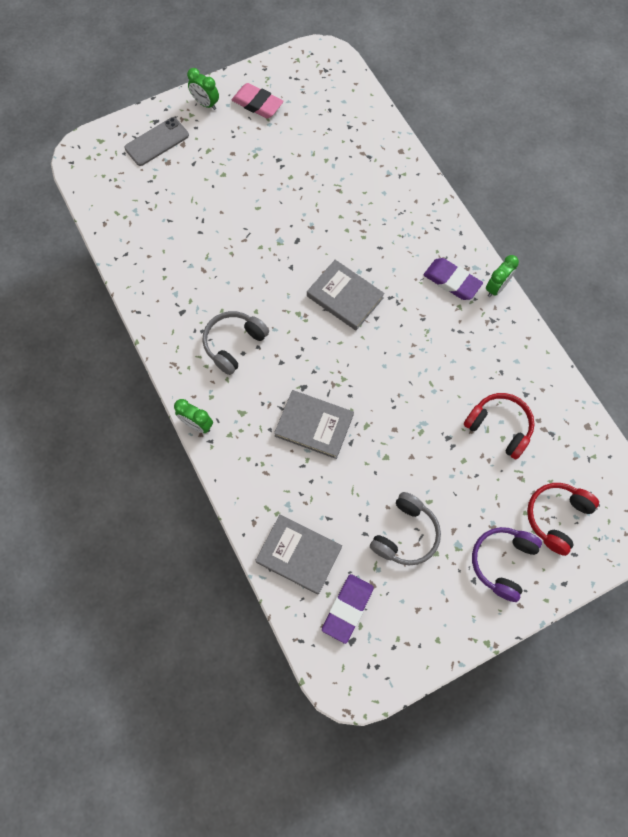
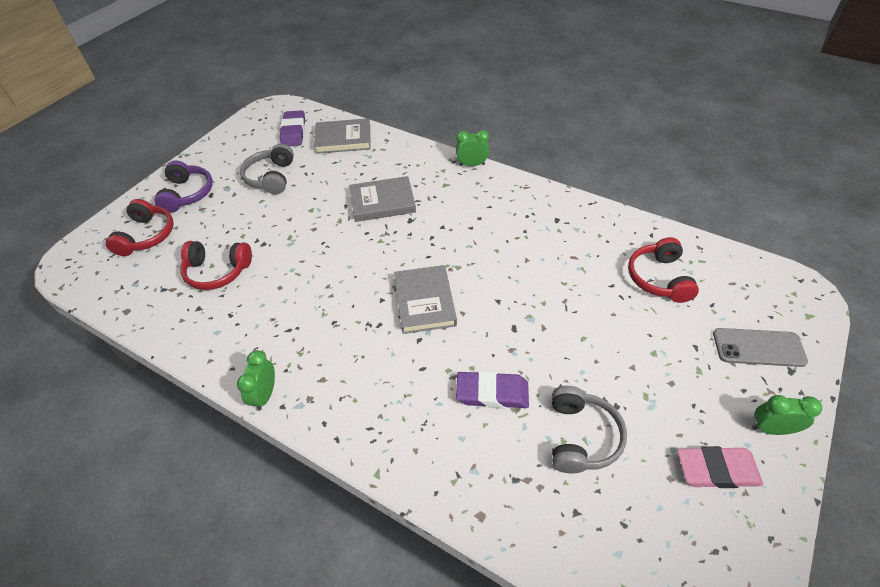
camera: 150 degrees right, 20 degrees down
grey phone [125,117,189,166] -> grey phone turned 75 degrees clockwise [713,328,808,367]
grey headphones [202,311,269,375] -> grey headphones moved to [552,386,627,473]
grey book [307,260,385,330] -> grey book turned 75 degrees clockwise [394,265,457,334]
purple eraser [424,258,483,300] -> purple eraser moved to [456,371,529,408]
none -> red headphones [628,237,699,303]

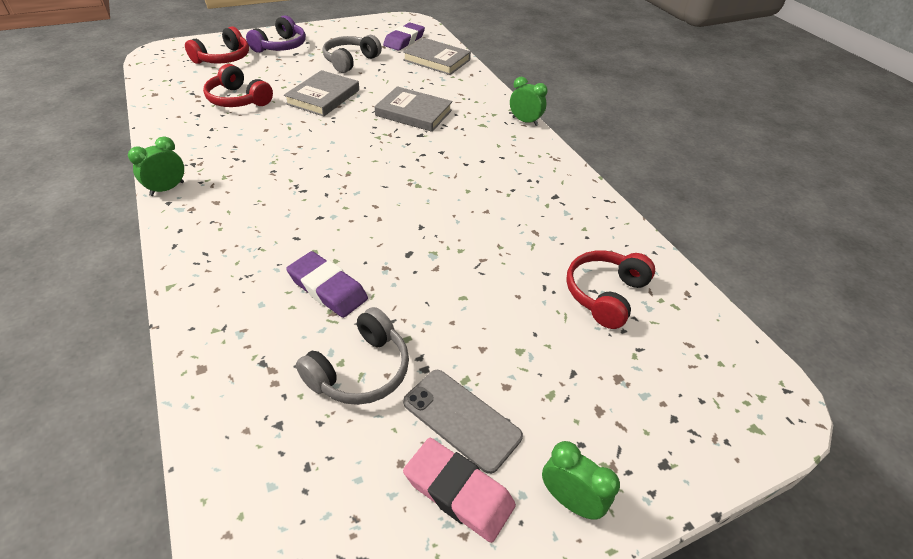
camera: 30 degrees right, 5 degrees down
grey book [394,265,457,334] -> grey book moved to [284,70,359,116]
grey phone [713,328,808,367] -> grey phone moved to [403,370,523,474]

